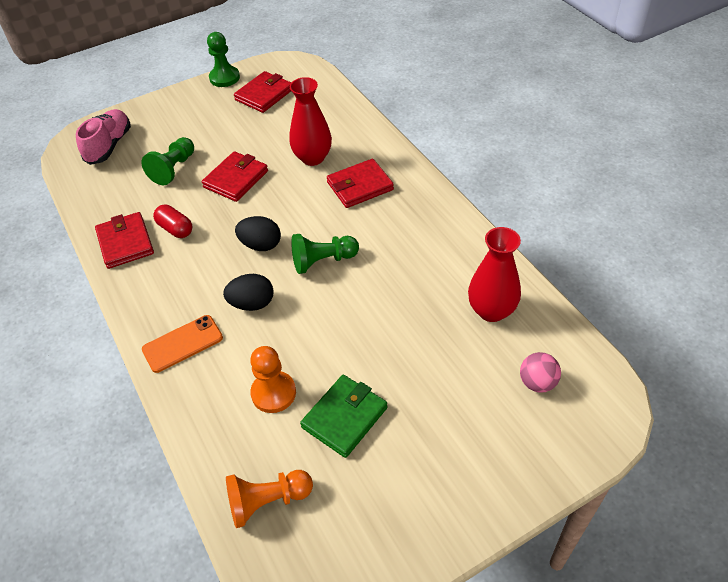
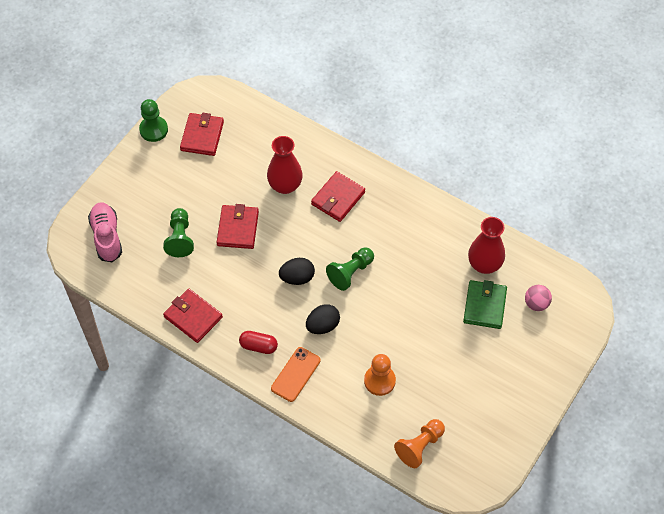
camera: 30 degrees left, 10 degrees up
red capsule [153,205,192,238] -> red capsule moved to [239,331,278,354]
green wallet [300,375,387,458] -> green wallet moved to [463,280,507,329]

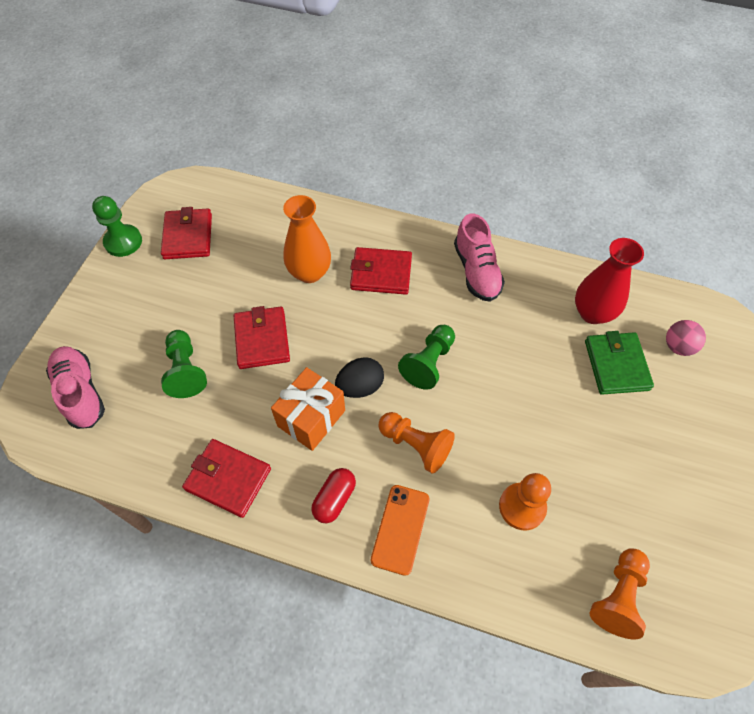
camera: 15 degrees left, 0 degrees up
red capsule [239,331,278,354] -> red capsule turned 60 degrees counterclockwise [311,468,356,523]
red vase [267,136,303,194] -> orange vase [283,195,331,283]
black egg [306,304,340,334] -> orange pawn [379,412,455,474]
red wallet [311,171,365,222] -> red wallet turned 75 degrees clockwise [350,247,412,295]
none -> orange gift [271,367,345,451]
none -> pink shoe [454,214,505,302]

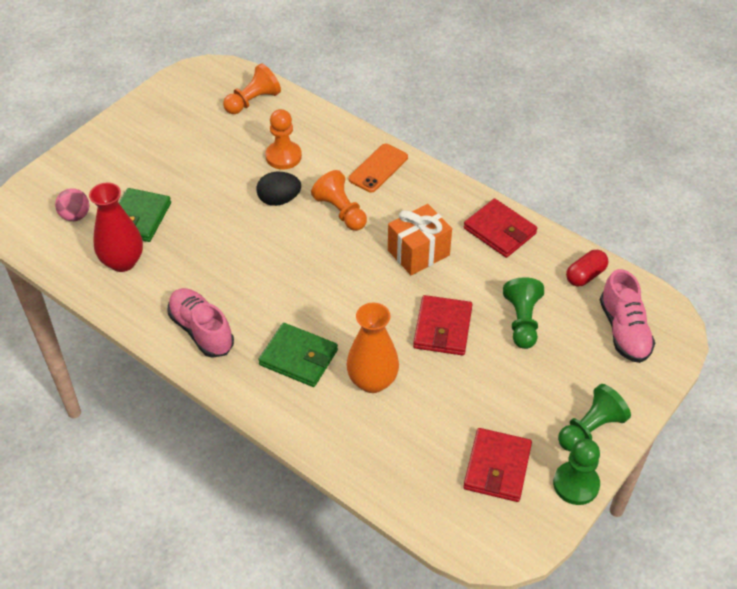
camera: 160 degrees left, 10 degrees down
red capsule [311,468,356,523] -> red capsule moved to [566,250,608,287]
black egg [335,357,384,398] -> black egg moved to [256,172,301,206]
red wallet [350,247,412,295] -> green wallet [258,323,338,387]
green pawn [398,325,455,390] -> green pawn moved to [558,384,631,452]
pink shoe [454,214,505,302] -> pink shoe turned 45 degrees counterclockwise [167,288,234,358]

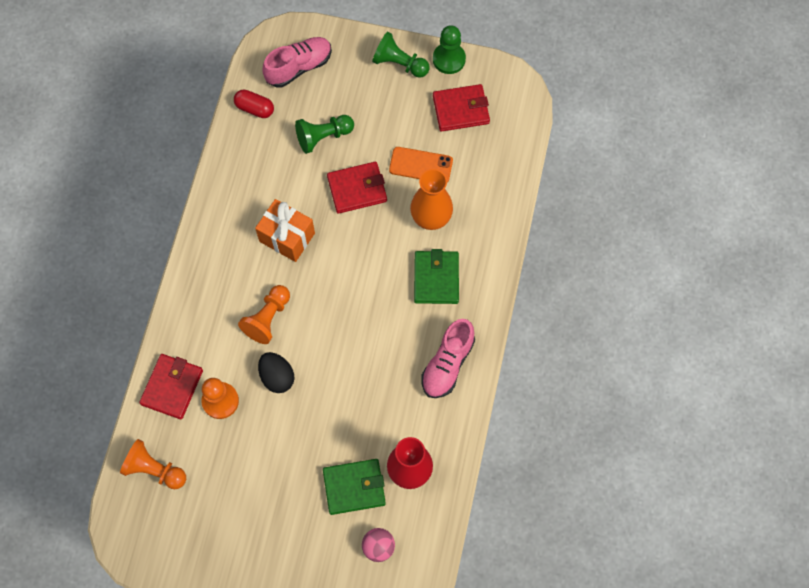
camera: 115 degrees left, 20 degrees up
orange phone [348,144,408,193] -> orange phone moved to [389,147,453,183]
red wallet [464,199,537,258] -> red wallet moved to [139,354,203,419]

